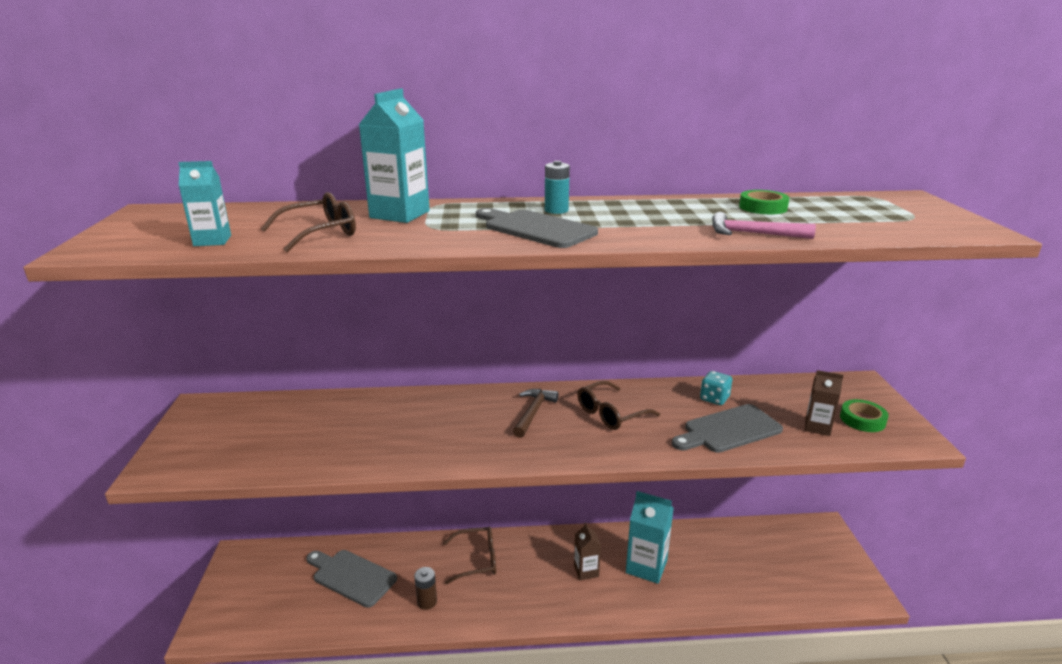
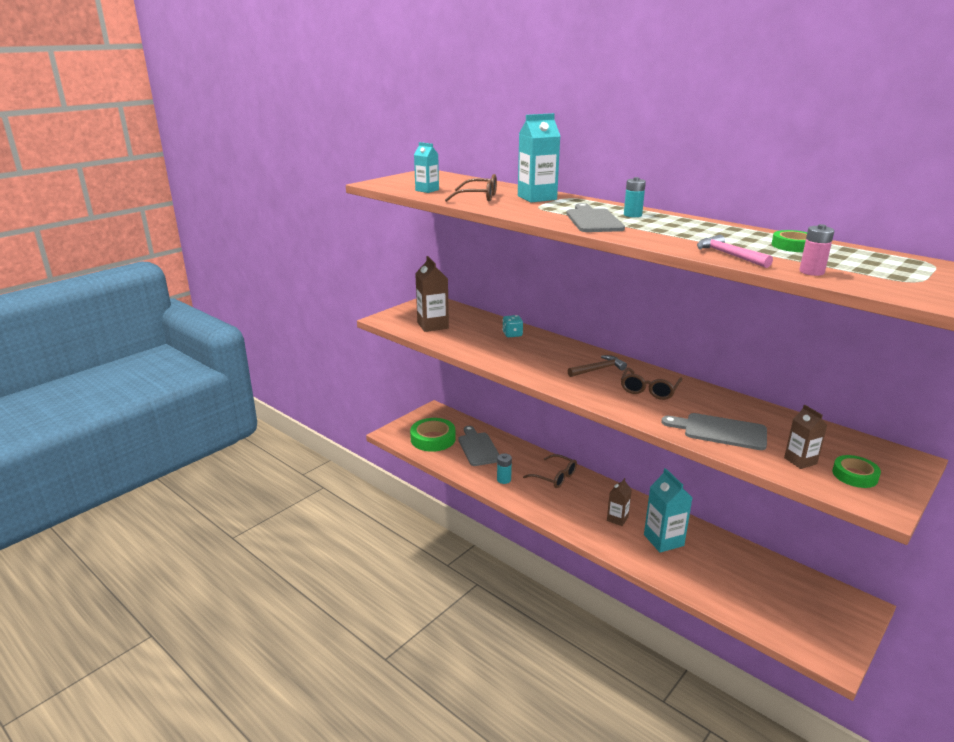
camera: 45 degrees right, 0 degrees up
brown battery [414,567,437,610] -> turquoise battery [497,453,512,484]
brown glasses [577,381,660,430] -> brown glasses turned 75 degrees counterclockwise [621,368,682,400]
turquoise dice [700,371,732,405] -> turquoise dice moved to [502,315,523,337]
none -> green tape [410,418,456,452]
none -> brown carton [415,256,449,332]
none -> pink battery [799,224,834,276]

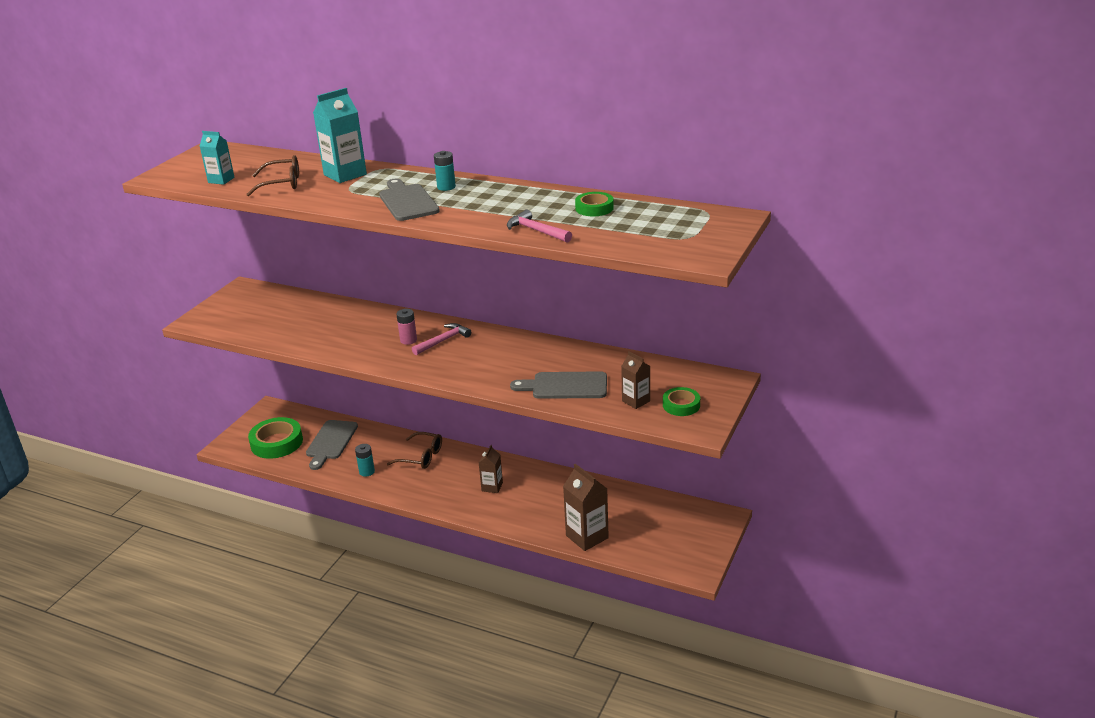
camera: 15 degrees left, 5 degrees up
brown carton [415,256,449,332] -> brown carton moved to [563,464,609,551]
grey cutting board [458,426,500,466] -> grey cutting board turned 135 degrees counterclockwise [306,420,358,470]
turquoise dice [502,315,523,337] -> none
brown hammer [568,355,627,377] -> pink hammer [412,323,471,355]
brown glasses [621,368,682,400] -> none
turquoise carton [644,468,693,553] -> none
pink battery [799,224,834,276] -> pink battery moved to [396,309,417,345]

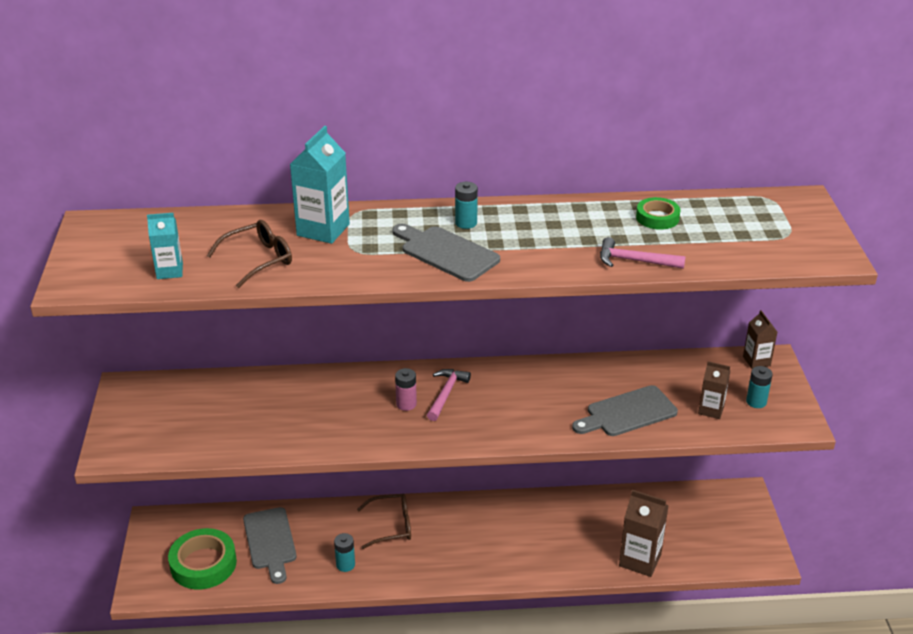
camera: 30 degrees left, 5 degrees up
brown carton [479,445,503,493] -> brown carton moved to [743,310,777,369]
green tape [663,387,700,416] -> turquoise battery [746,366,773,408]

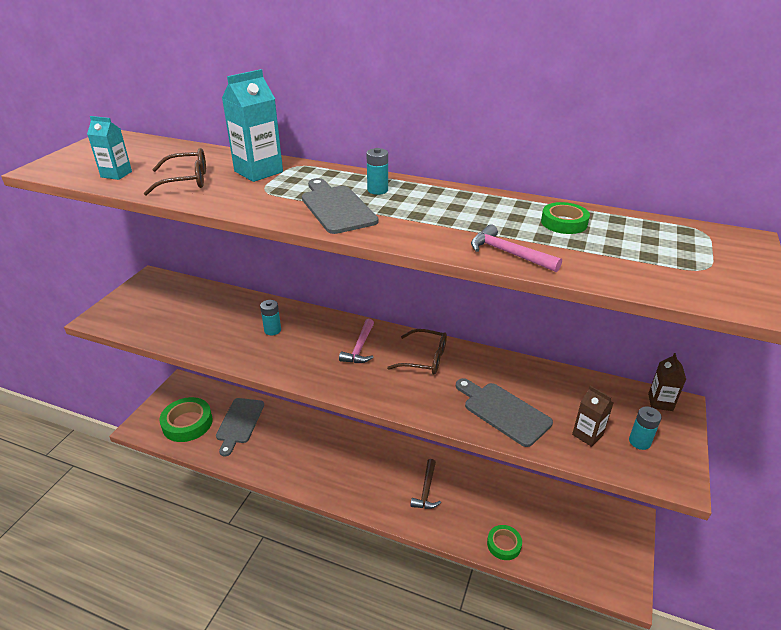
camera: 25 degrees right, 0 degrees up
turquoise battery [334,533,355,572] -> turquoise battery moved to [260,300,281,335]
brown glasses [357,494,411,549] -> brown glasses moved to [387,329,447,374]
pink battery [395,368,417,411] -> none
pink hammer [427,369,471,421] -> pink hammer turned 150 degrees clockwise [339,319,374,363]
grey cutting board [572,385,678,436] -> grey cutting board turned 45 degrees clockwise [456,378,553,447]
brown carton [619,490,669,577] -> green tape [487,525,522,560]
none -> brown hammer [410,459,441,509]

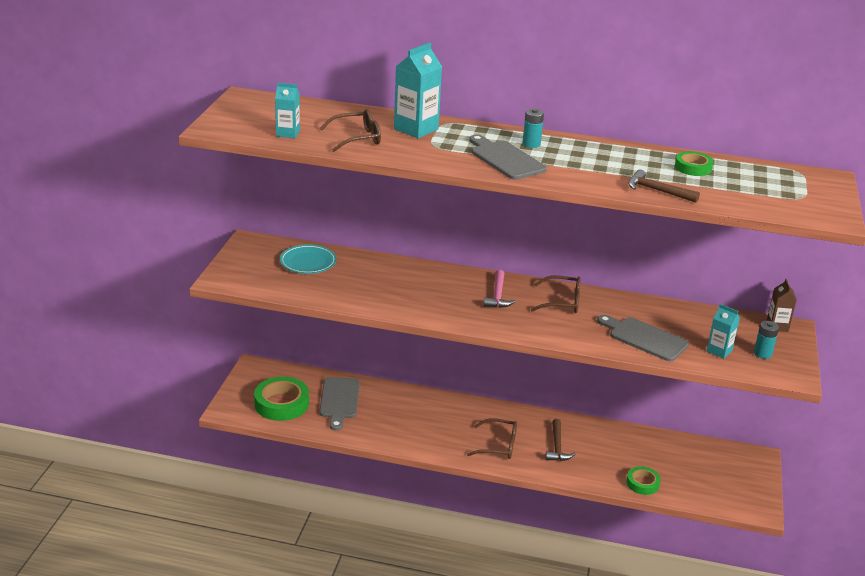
camera: 10 degrees left, 5 degrees down
turquoise battery [260,300,281,335] -> none
pink hammer [471,224,562,272] -> brown hammer [628,169,700,203]
brown carton [572,386,613,447] -> turquoise carton [707,304,740,359]
none -> turquoise plate [280,244,337,274]
none -> brown glasses [467,418,517,459]

